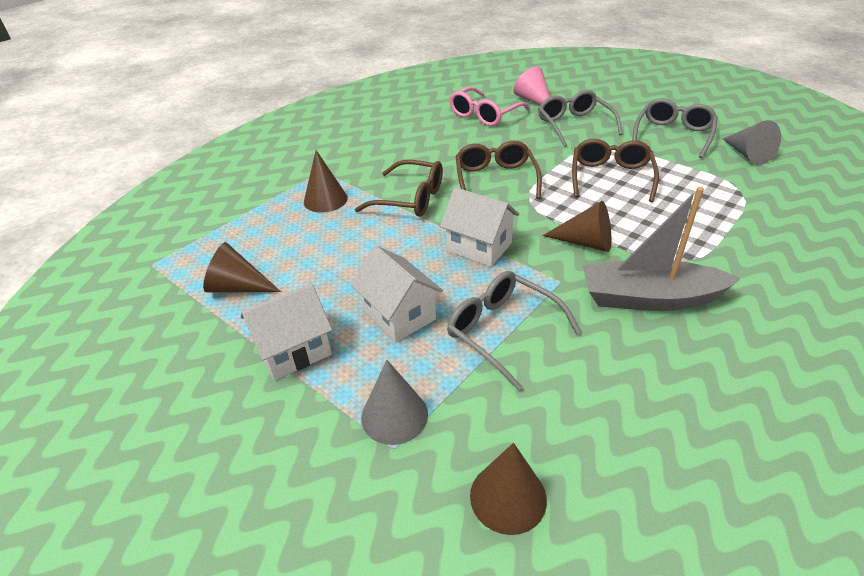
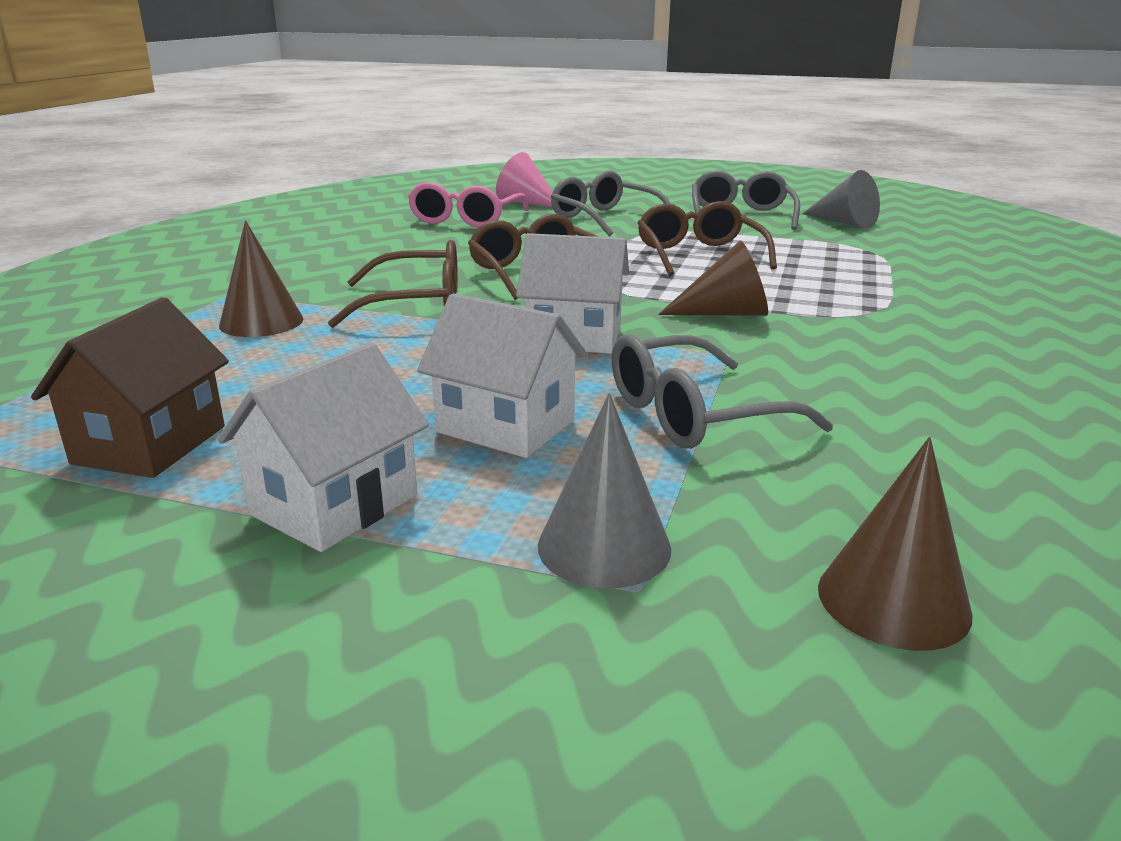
camera: 25 degrees left, 15 degrees down
brown cone [203,242,281,292] -> brown house [31,297,229,478]
grey glasses [447,271,581,390] -> grey glasses turned 45 degrees counterclockwise [612,334,833,449]
grey boat [583,187,741,311] -> none

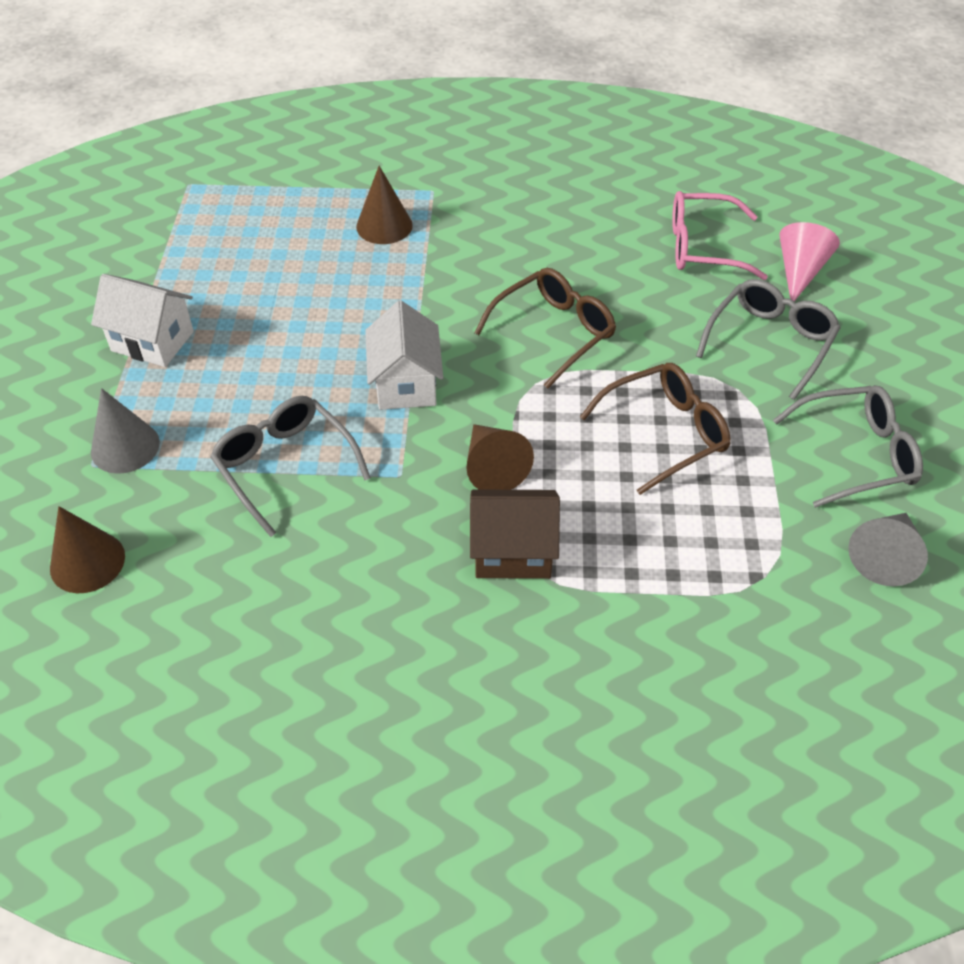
camera: 75 degrees right, 25 degrees up
brown house [31,297,229,478] -> brown house moved to [470,489,560,579]
brown glasses [328,240,458,328] -> none
white house [417,293,588,458] -> none

